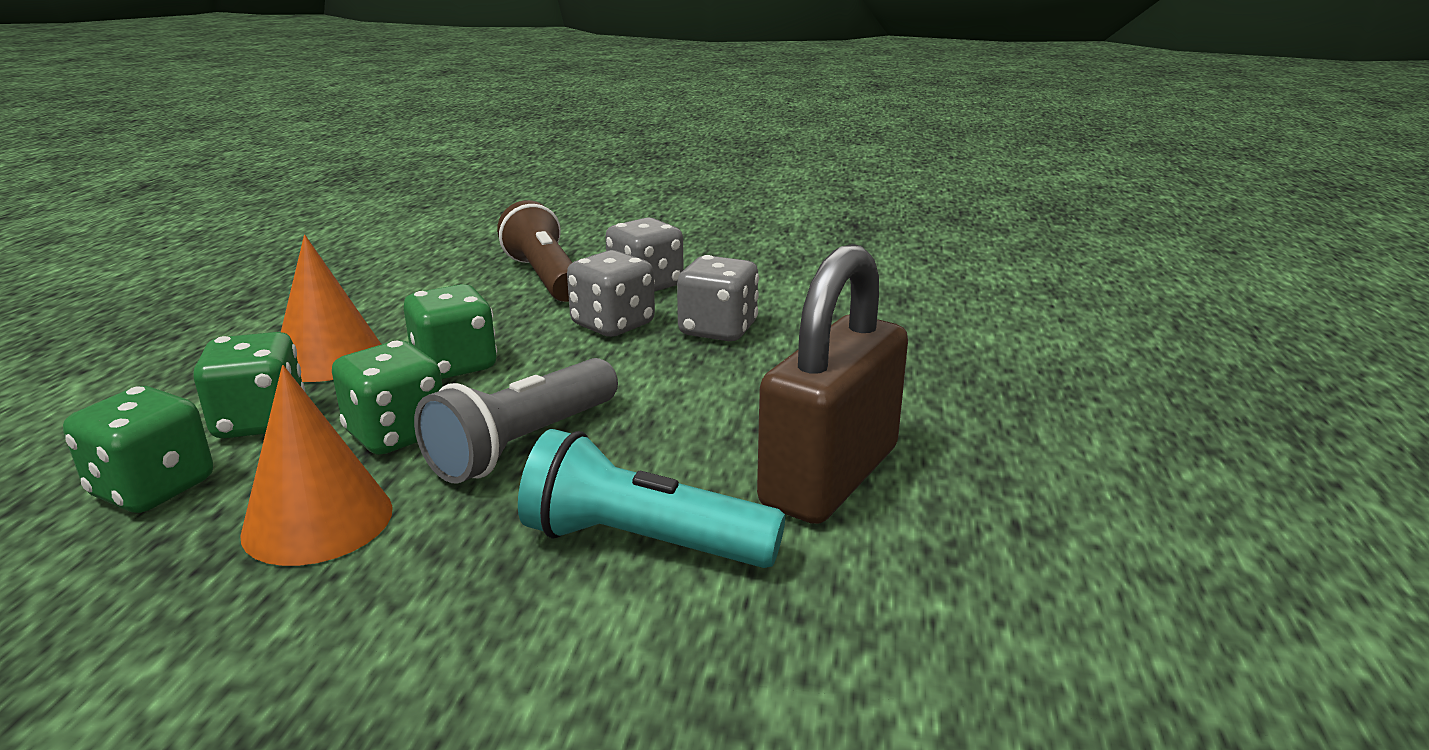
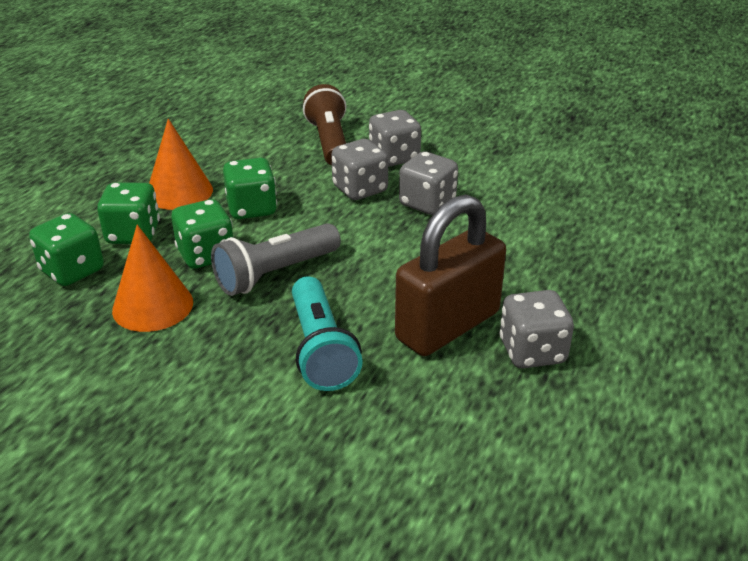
camera: 15 degrees right, 10 degrees up
turquoise flashlight [518,429,785,568] -> turquoise flashlight turned 135 degrees counterclockwise [292,276,363,391]
none -> grey dice [499,290,574,368]

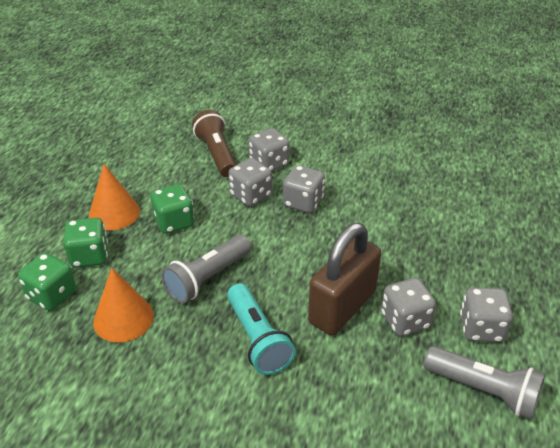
camera: 10 degrees left, 5 degrees up
green dice [171,199,233,269] -> none
none -> grey flashlight [424,346,545,419]
none -> grey dice [460,287,513,342]

